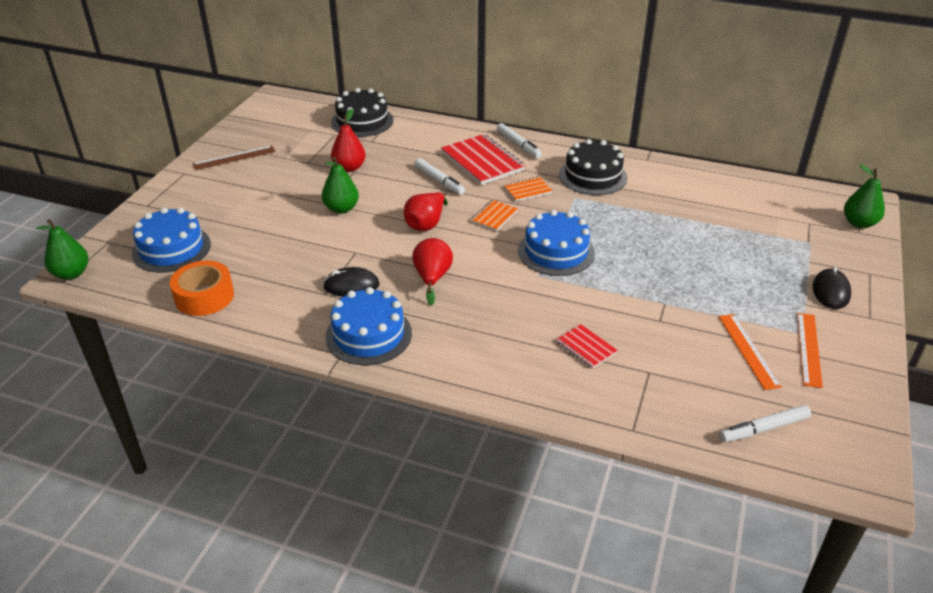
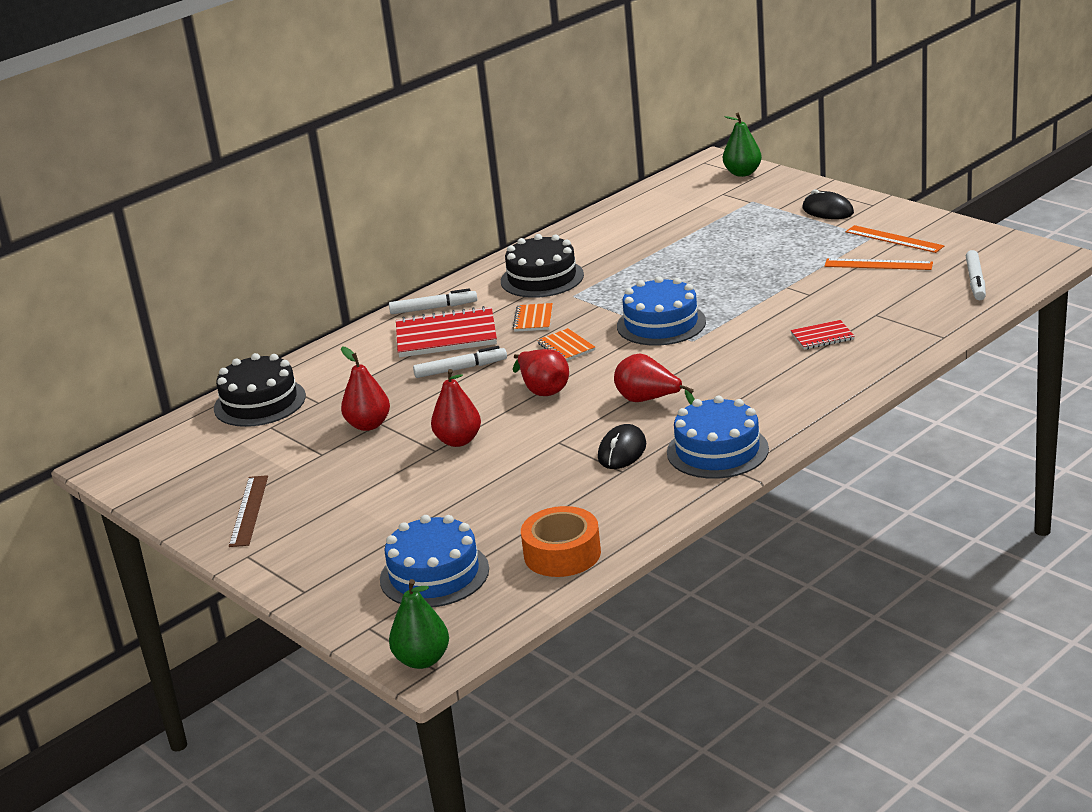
camera: 60 degrees left, 10 degrees down
green pear [322,156,359,214] -> red pear [431,369,481,447]

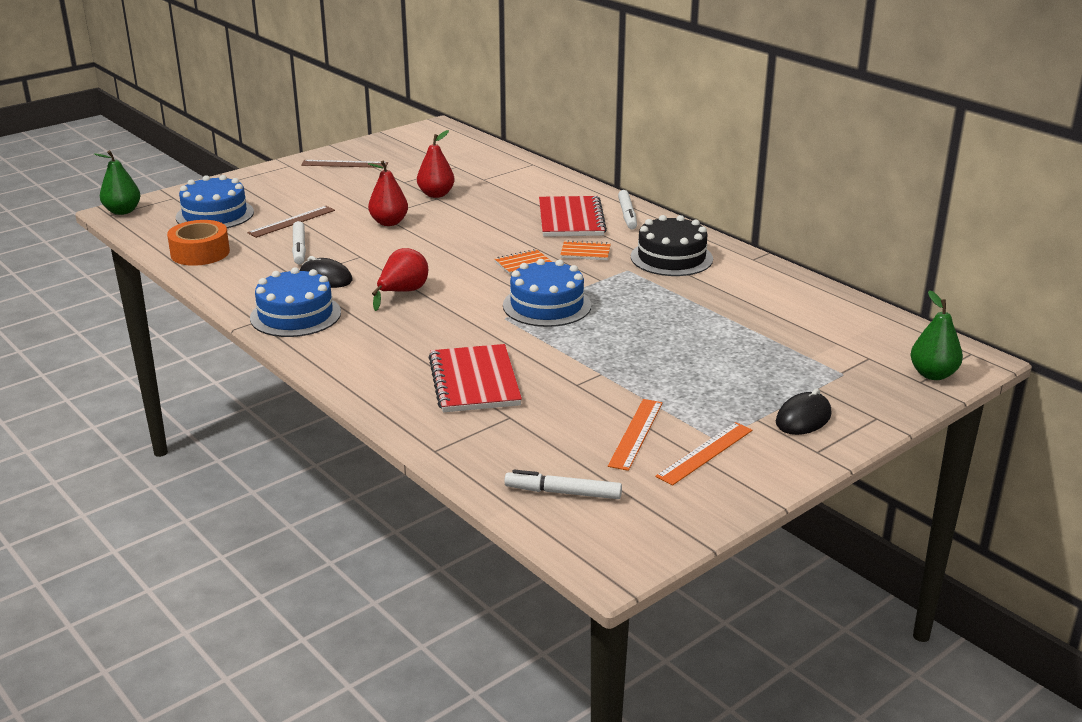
camera: 90 degrees right, 0 degrees up
black cake [214,353,306,427] -> none
white marker [413,346,507,378] -> white marker moved to [292,221,306,264]
red pear [513,349,569,396] -> none
red notebook [791,320,855,350] -> red notebook [428,344,522,412], size x1.92
none -> brown ruler [247,206,335,238]

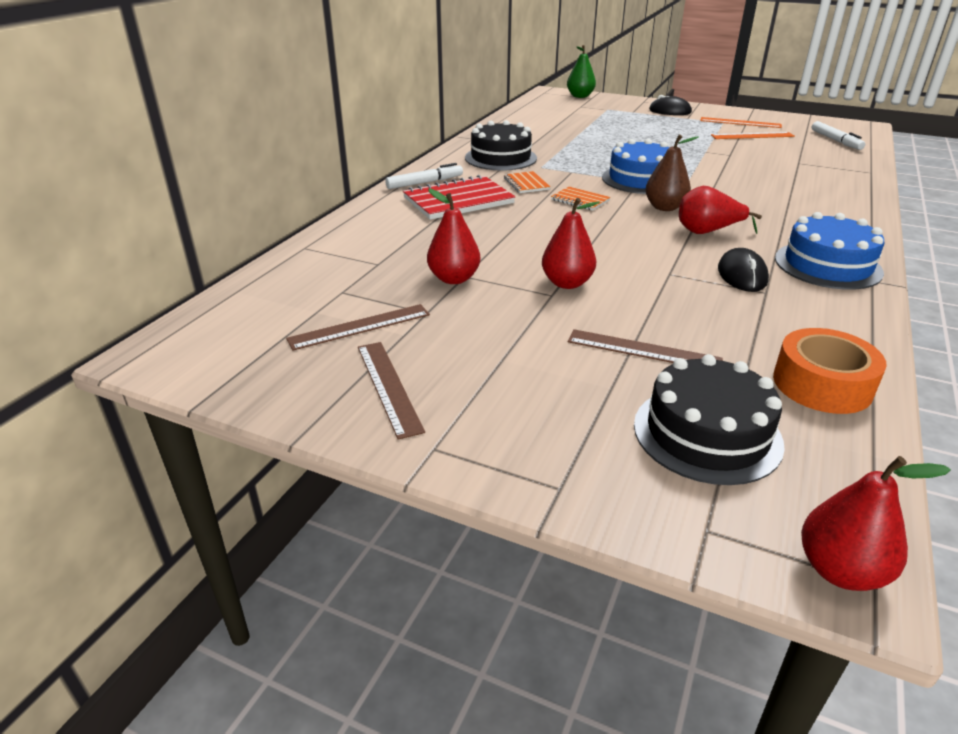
camera: 115 degrees left, 5 degrees up
green pear [94,150,141,215] -> red pear [801,456,951,591]
blue cake [176,175,254,228] -> black cake [634,354,785,485]
white marker [292,221,306,264] -> none
red notebook [428,344,522,412] -> none
none -> brown ruler [286,304,430,351]
none -> brown pear [645,134,699,211]

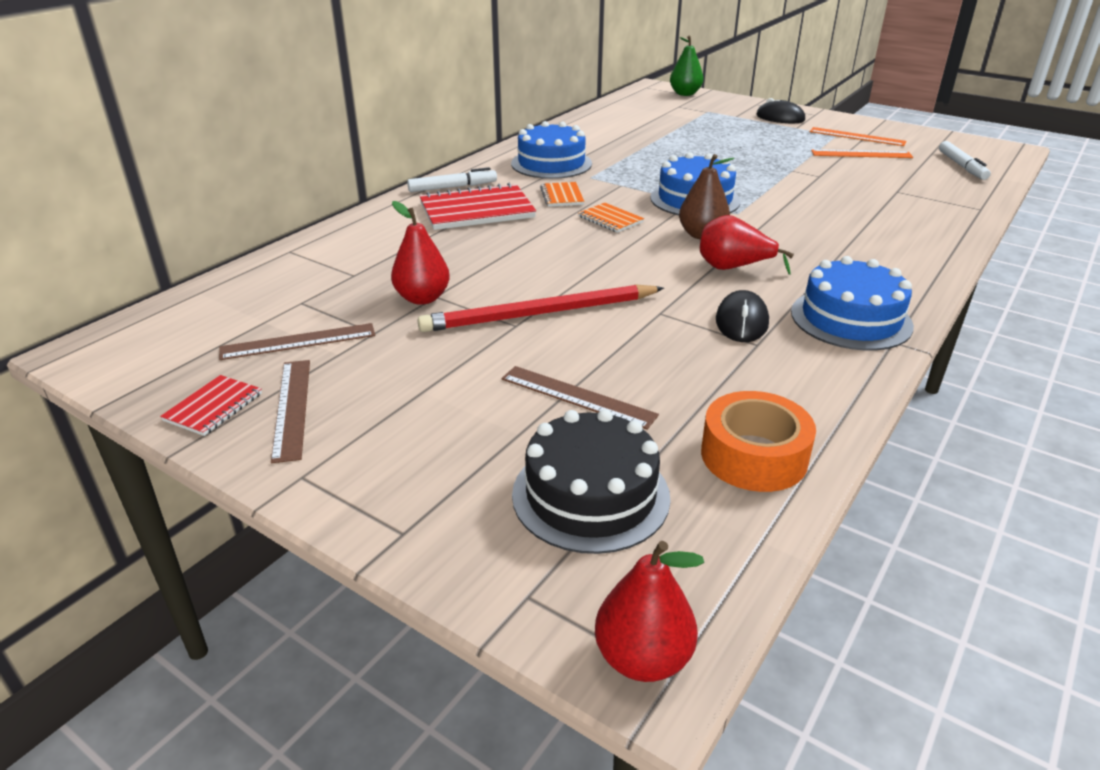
camera: 10 degrees right, 0 degrees up
black cake [465,120,537,170] -> blue cake [511,121,592,179]
red pear [542,198,600,289] -> red pencil [417,284,664,332]
none -> red notebook [160,375,262,436]

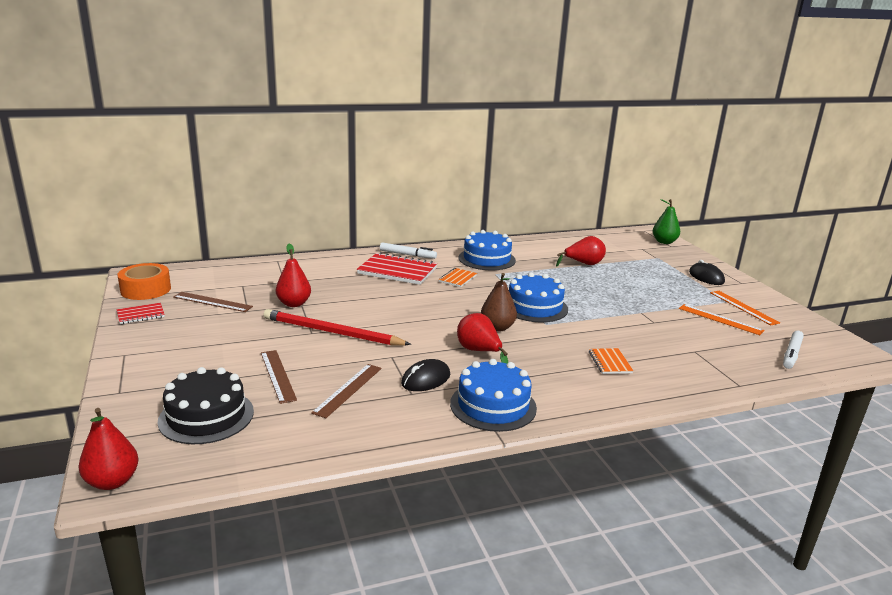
camera: 35 degrees right, 10 degrees down
brown ruler [271,360,310,463] -> brown ruler moved to [311,364,382,418]
orange notebook [578,203,644,233] -> orange notebook moved to [589,348,634,374]
orange tape [701,391,816,492] -> orange tape moved to [117,263,171,300]
none -> red pear [556,236,606,267]

